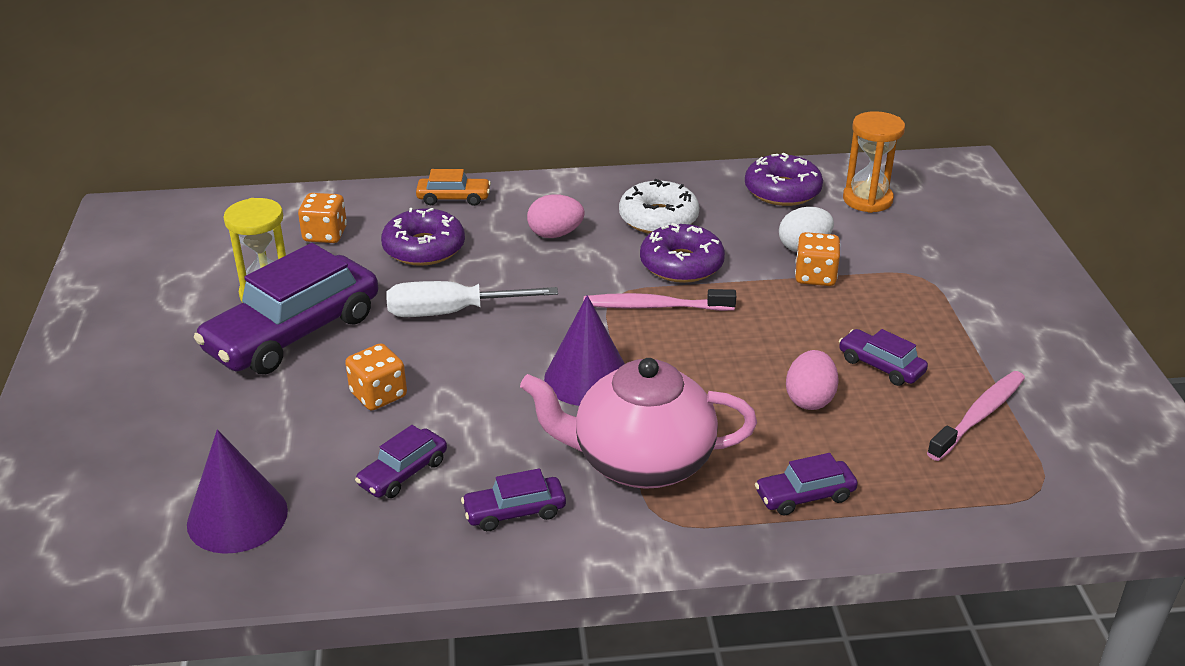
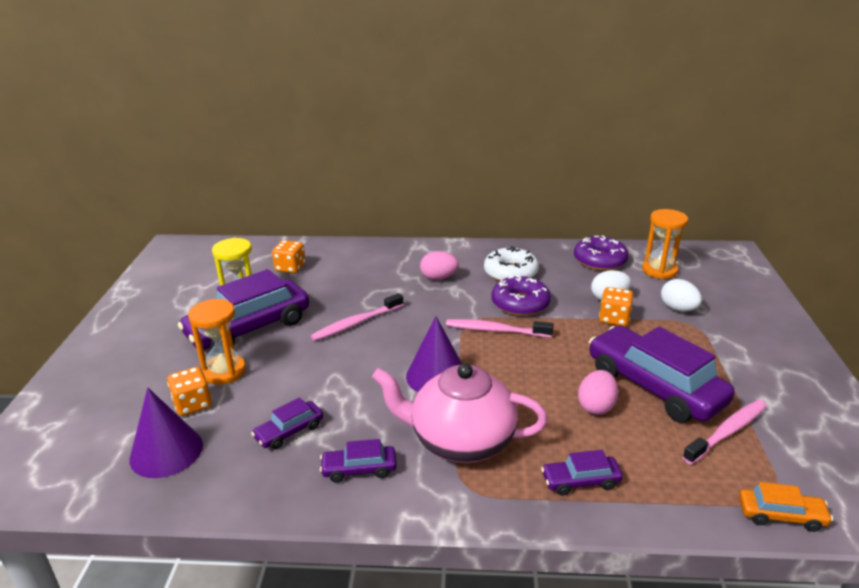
camera: 10 degrees right, 5 degrees down
orange dice [345,343,407,411] -> orange dice moved to [167,367,212,416]
purple donut [381,208,465,266] -> none
white screwdriver [386,281,558,317] -> pink toothbrush [311,293,403,341]
orange car [416,169,491,206] -> orange car moved to [739,482,833,532]
purple car [839,329,928,386] -> purple car [589,326,735,422], size x2.17
none -> orange hourglass [188,299,246,385]
none -> white egg [661,279,702,312]

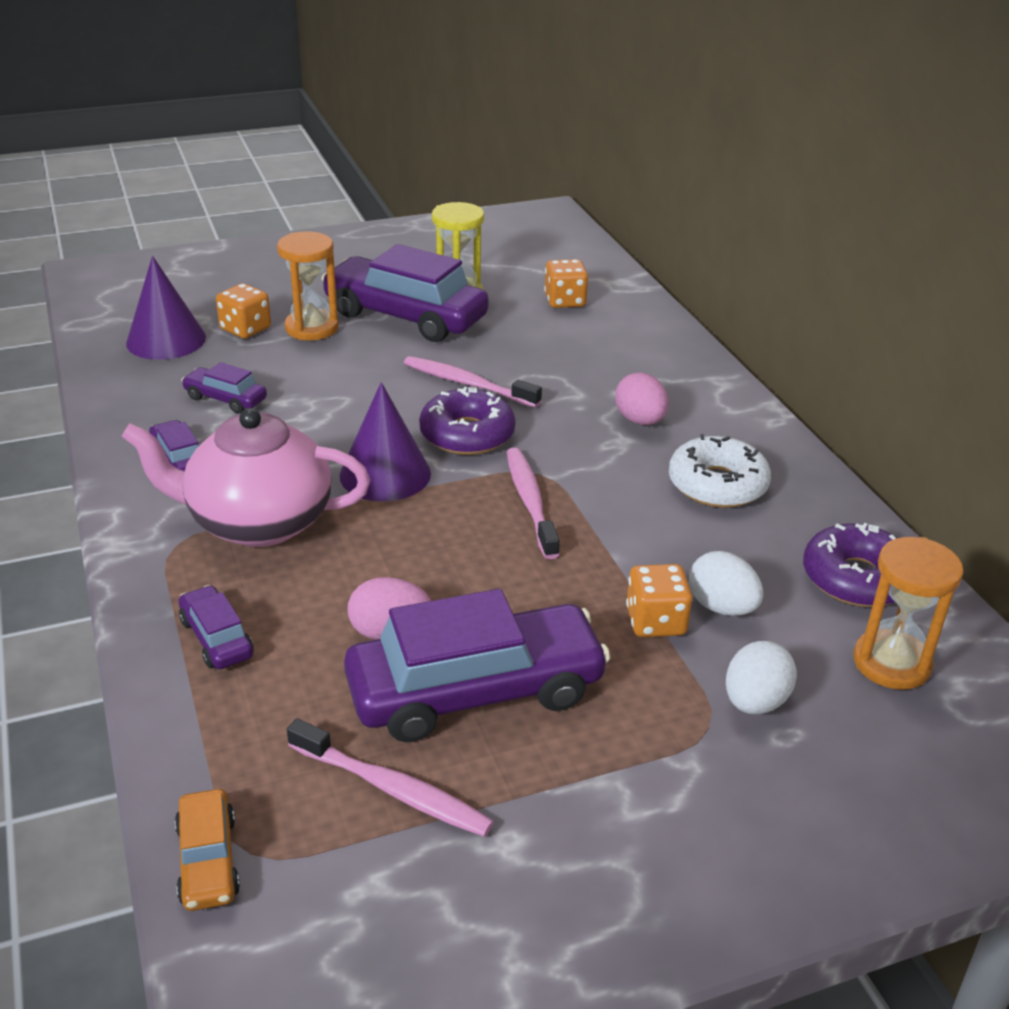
camera: 65 degrees right, 5 degrees up
pink teapot [372,363,548,463] -> pink teapot turned 75 degrees counterclockwise [121,408,370,547]
purple donut [492,275,551,316] -> purple donut moved to [419,387,516,455]
purple car [589,326,735,422] -> purple car turned 45 degrees clockwise [344,589,611,742]

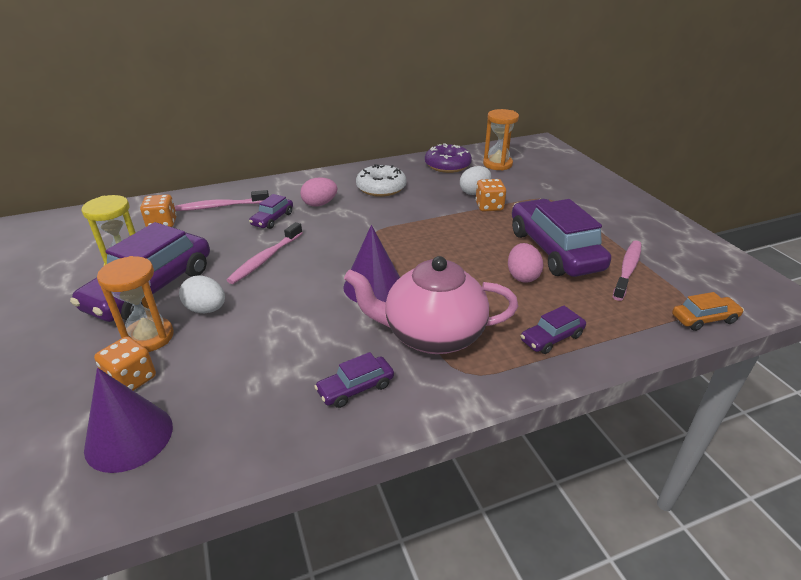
camera: 90 degrees left, 0 degrees up
pink teapot [121,408,370,547] -> pink teapot turned 90 degrees clockwise [344,256,518,354]
purple car [181,362,267,414] -> purple car moved to [249,194,293,229]
purple donut [419,387,516,455] -> none
pink toothbrush [507,447,560,559] -> pink toothbrush moved to [175,190,269,211]
white egg [726,641,797,714] -> white egg moved to [179,275,225,313]

